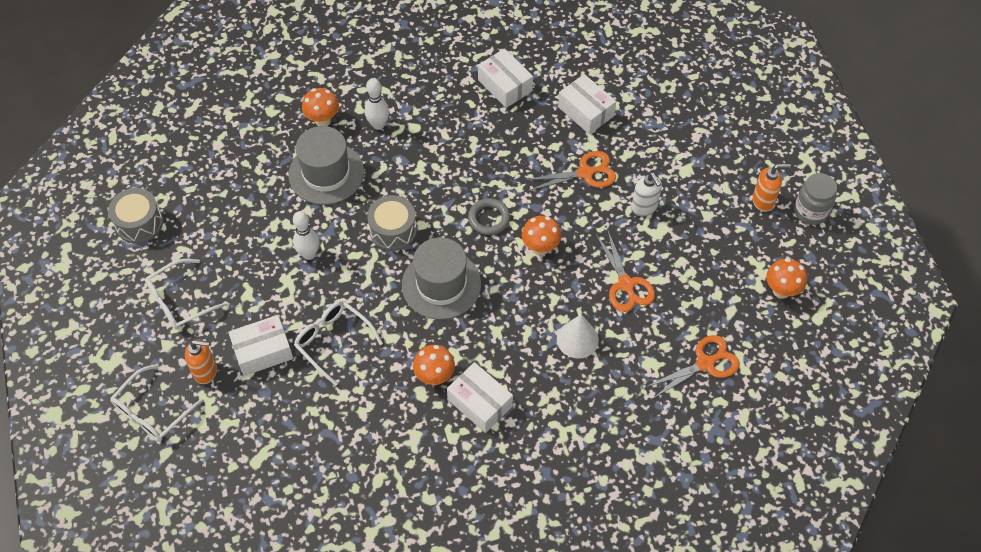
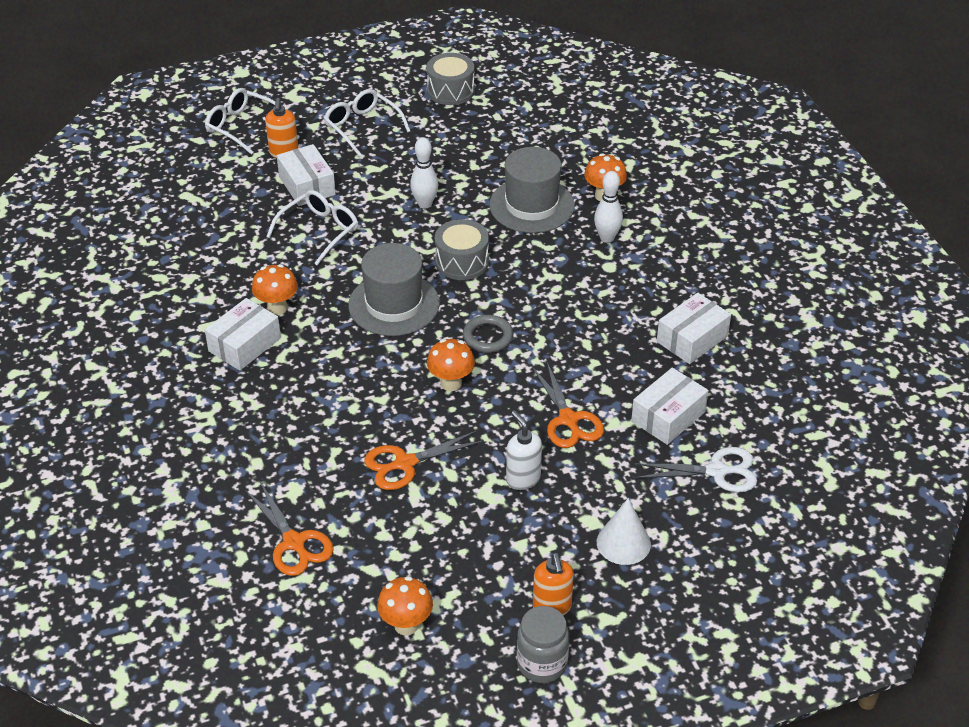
camera: 85 degrees right, 15 degrees down
white cone [557,314,599,359] -> white cone moved to [597,498,651,565]
white soap dispenser [631,172,662,216] -> white soap dispenser turned 90 degrees clockwise [506,411,542,490]
none -> white scissors [634,447,757,493]

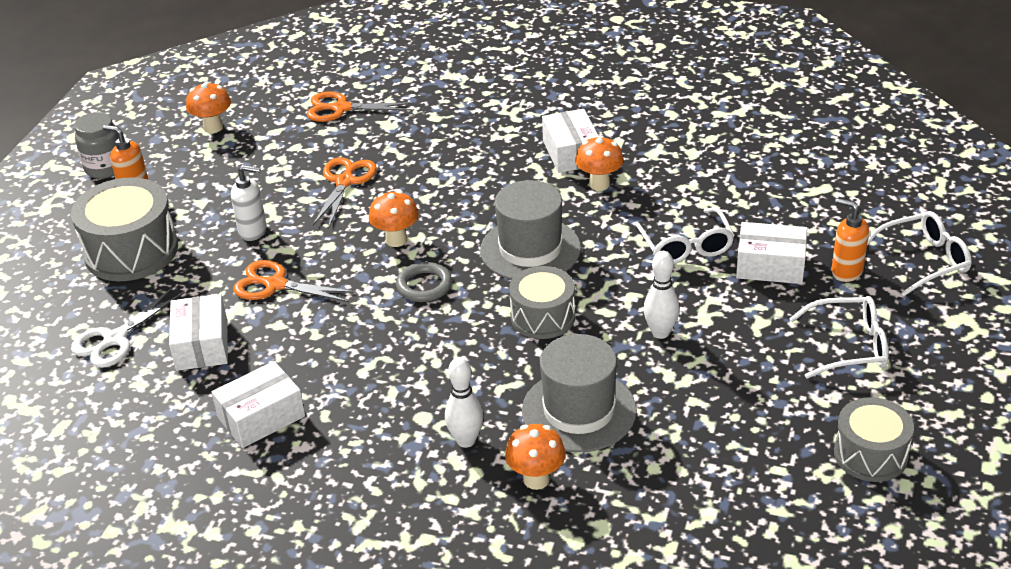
camera: 130 degrees right, 5 degrees down
white cone [597,498,651,565] -> grey drum [71,177,178,281]
white box [657,293,731,364] -> white box turned 60 degrees clockwise [211,361,305,448]

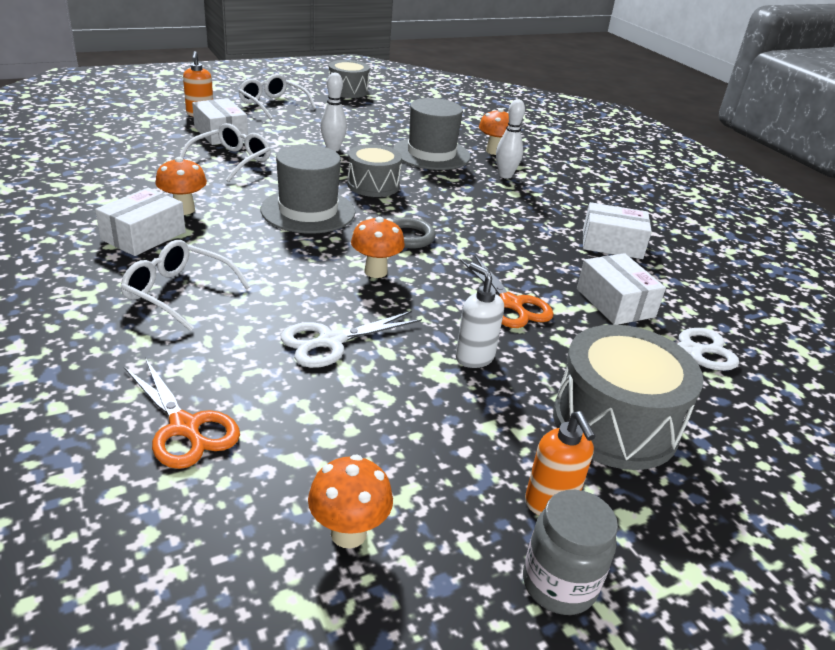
camera: 140 degrees left, 5 degrees down
white box [169,294,228,371] -> white box turned 60 degrees counterclockwise [577,253,666,325]
orange scissors [313,157,377,229] -> white scissors [281,311,422,368]
white glasses [867,211,972,296] -> white glasses moved to [120,240,250,331]

